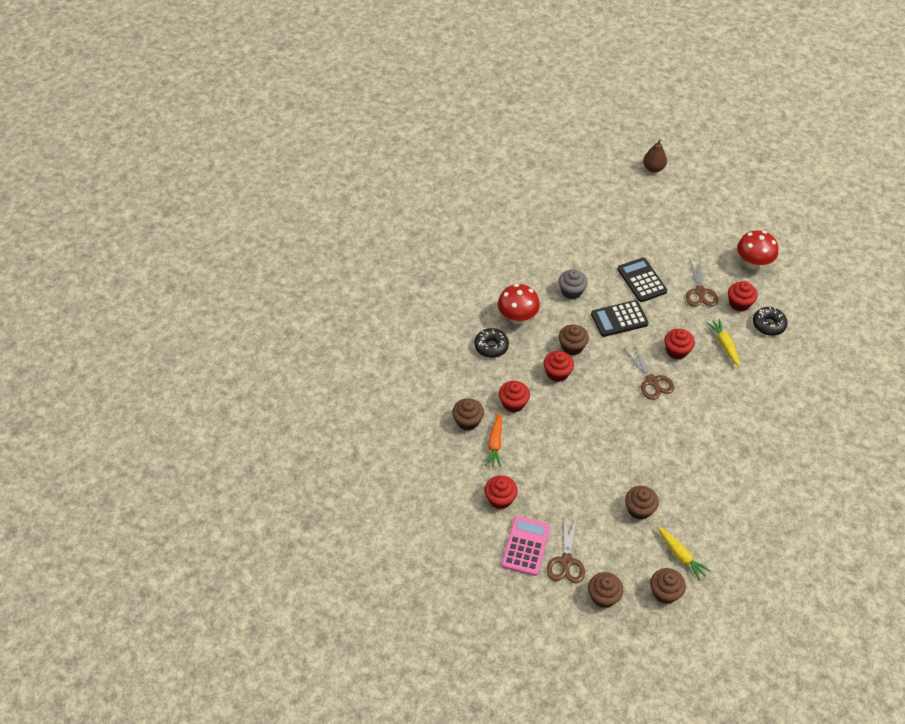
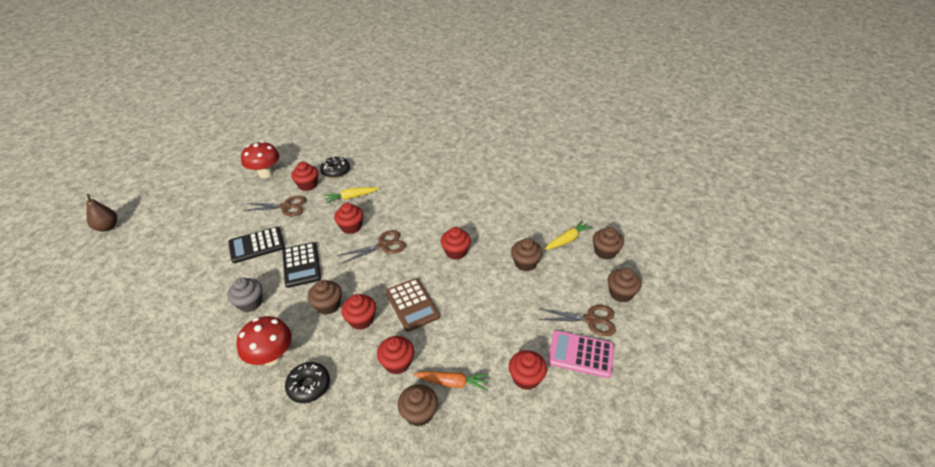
camera: 90 degrees left, 10 degrees down
none -> brown calculator [386,278,440,332]
none -> red cupcake [441,227,471,260]

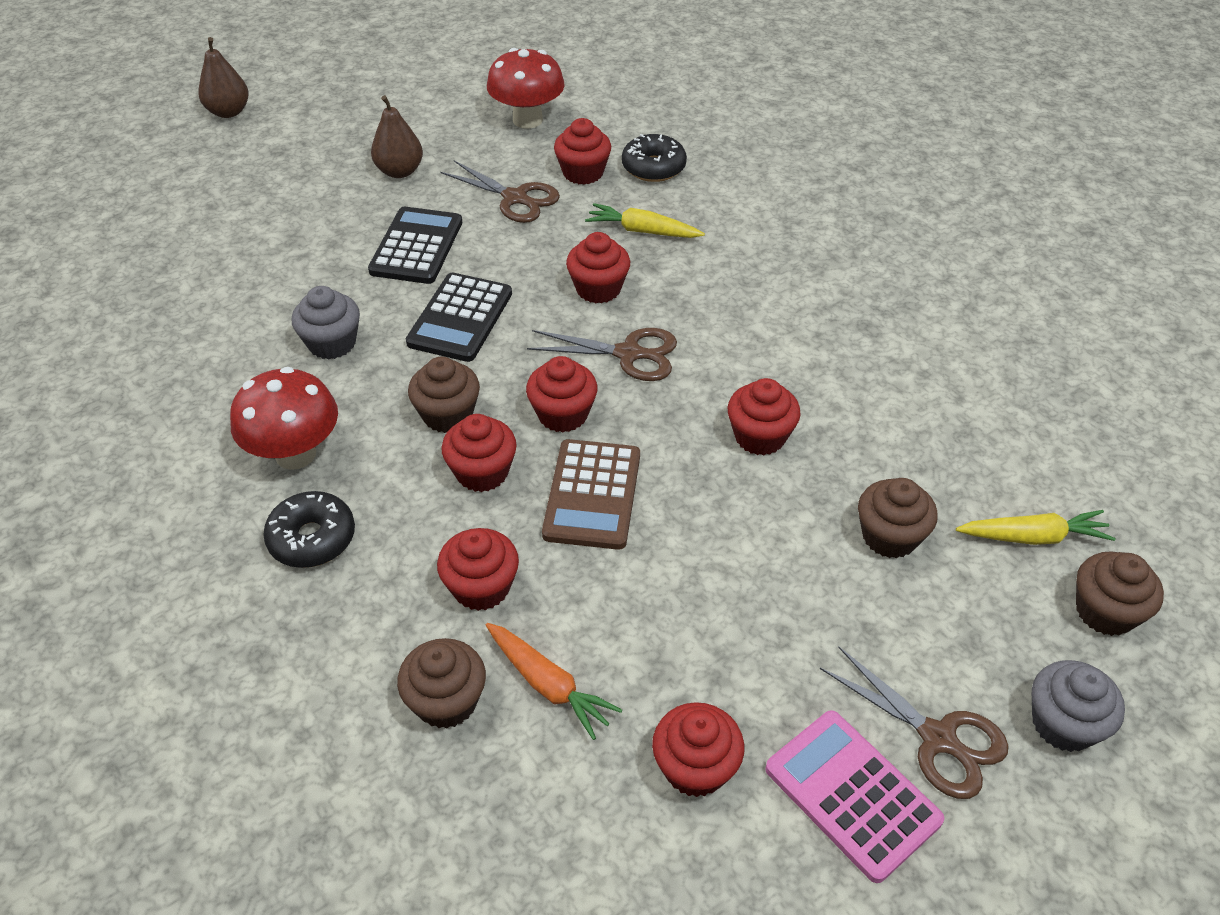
camera: 35 degrees right, 5 degrees up
black calculator [228,227,285,263] -> black calculator turned 90 degrees clockwise [368,207,462,284]
brown cupcake [608,268,641,302] -> grey cupcake [1032,660,1125,752]
none -> brown pear [371,95,423,178]
none -> red cupcake [526,356,597,433]

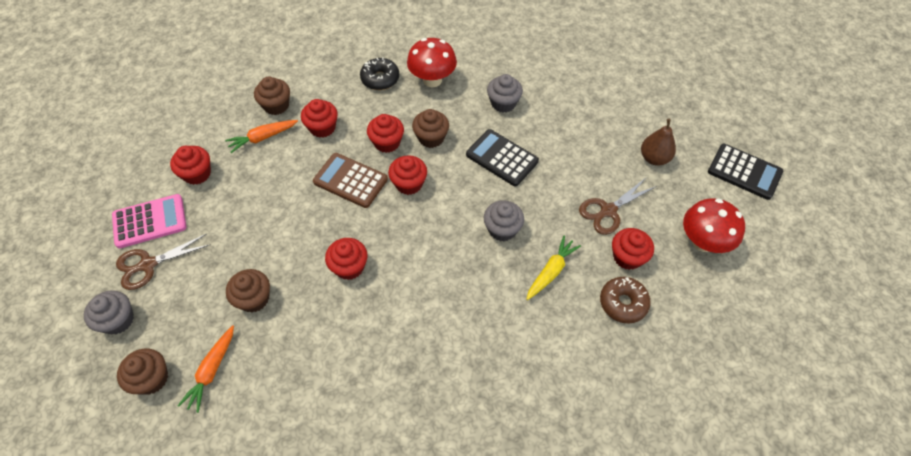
camera: 110 degrees right, 10 degrees up
brown pear [198,37,249,118] -> none
black calculator [368,207,462,284] -> black calculator moved to [708,144,783,200]
brown scissors [527,328,677,381] -> none
red cupcake [566,232,630,304] -> grey cupcake [484,200,524,241]
black donut [622,134,687,182] -> brown donut [600,277,651,323]
yellow carrot [956,510,1115,545] -> orange carrot [178,325,234,413]

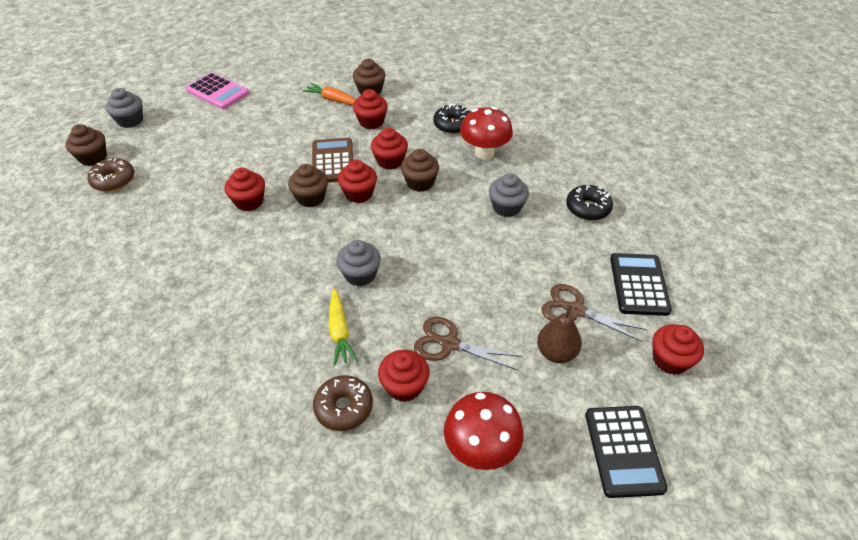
camera: 55 degrees right, 10 degrees down
brown scissors [116,234,211,290] -> brown scissors moved to [542,284,647,342]
red cupcake [170,146,211,185] -> red cupcake moved to [652,324,704,375]
orange carrot [178,325,234,413] -> brown donut [87,158,134,192]
brown cupcake [226,269,270,312] -> brown cupcake moved to [288,164,328,207]
black calculator [466,129,539,186] -> black calculator moved to [610,253,672,316]
yellow carrot [526,236,581,300] -> yellow carrot turned 75 degrees clockwise [328,288,358,366]
none -> black donut [566,185,613,221]

